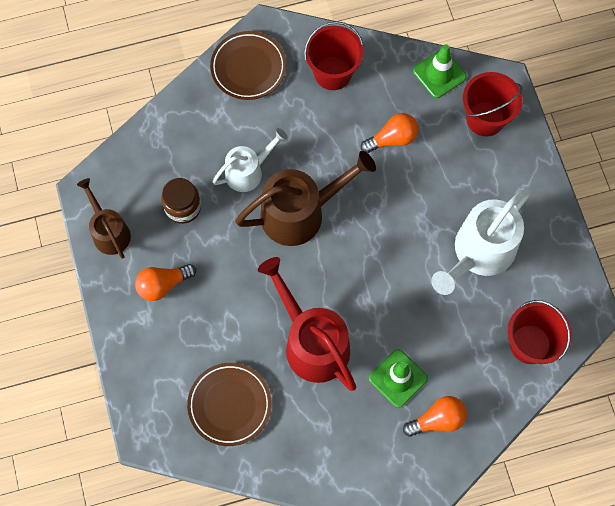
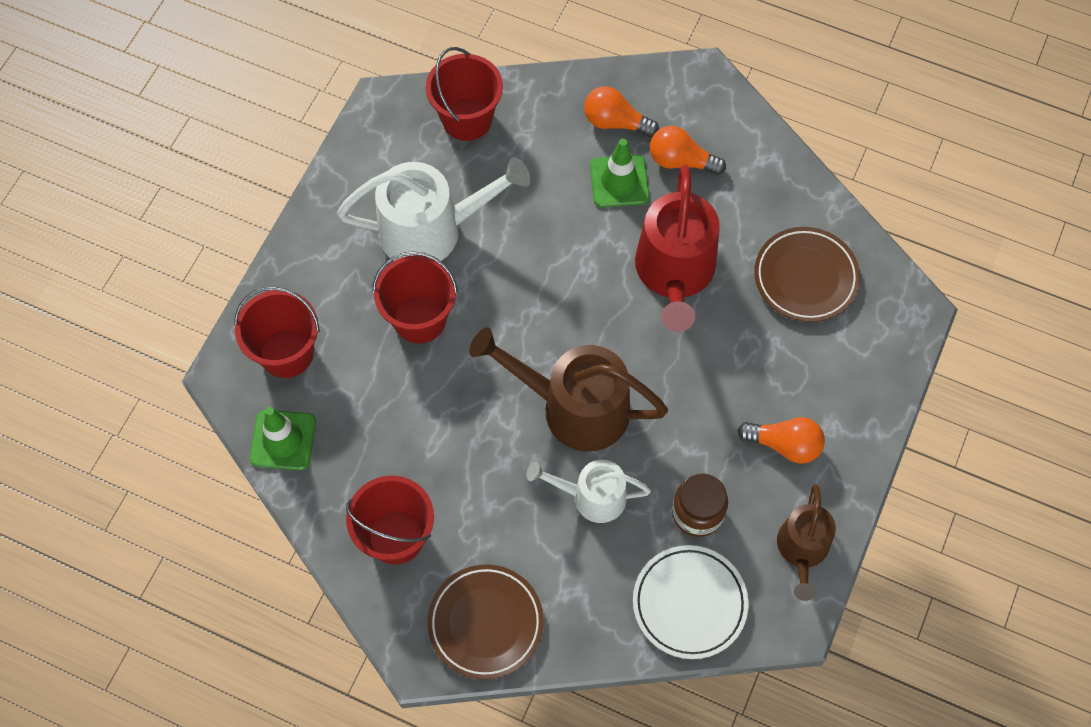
camera: 140 degrees left, 5 degrees down
orange light bulb [361,113,419,153] -> orange light bulb moved to [650,126,726,175]
none -> red bucket [372,251,458,344]
none -> white plate [633,545,749,659]

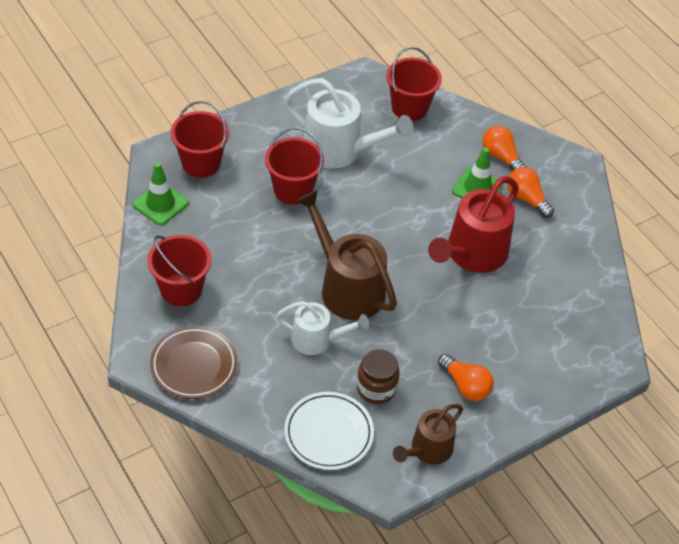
camera: 30 degrees right, 15 degrees down
white watering can [527,460,651,523] -> white watering can turned 150 degrees clockwise [276,301,369,355]
brown plate [754,227,860,322] -> none

